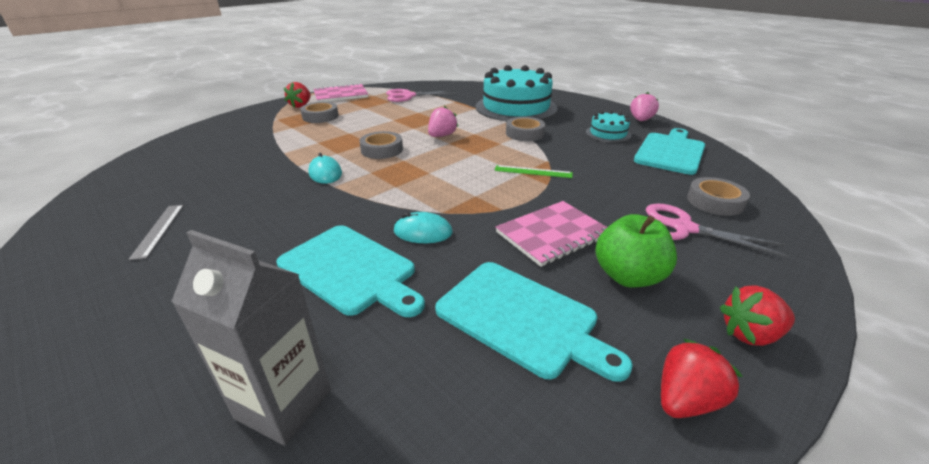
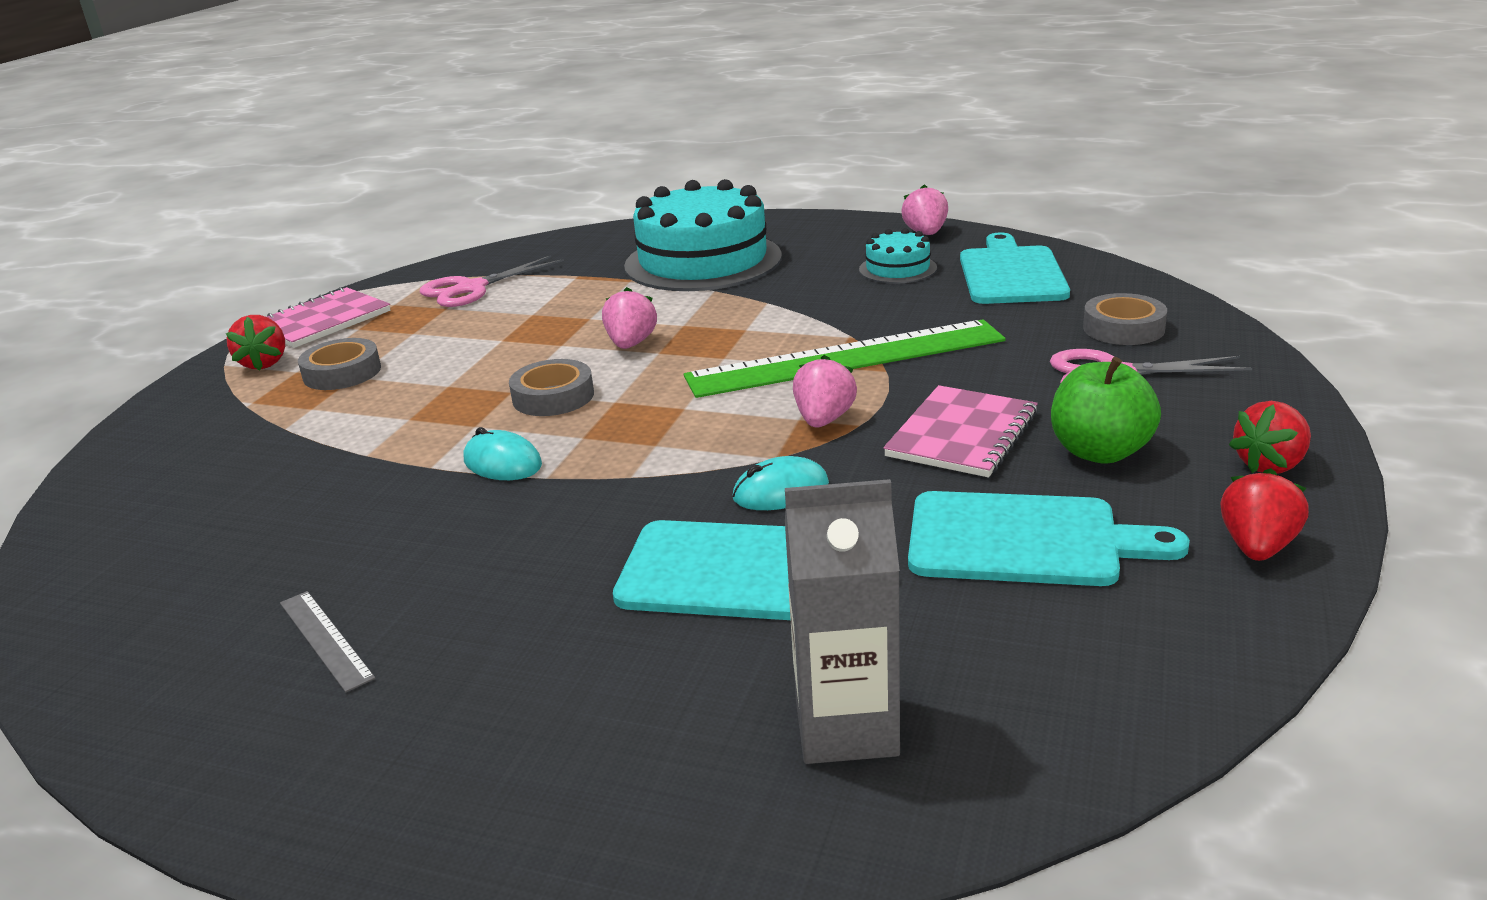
camera: 25 degrees left, 5 degrees down
green ruler [495,165,572,178] -> green ruler [684,320,1006,398], size x2.43
grey tape [506,117,545,141] -> none
none -> pink strawberry [793,355,857,428]

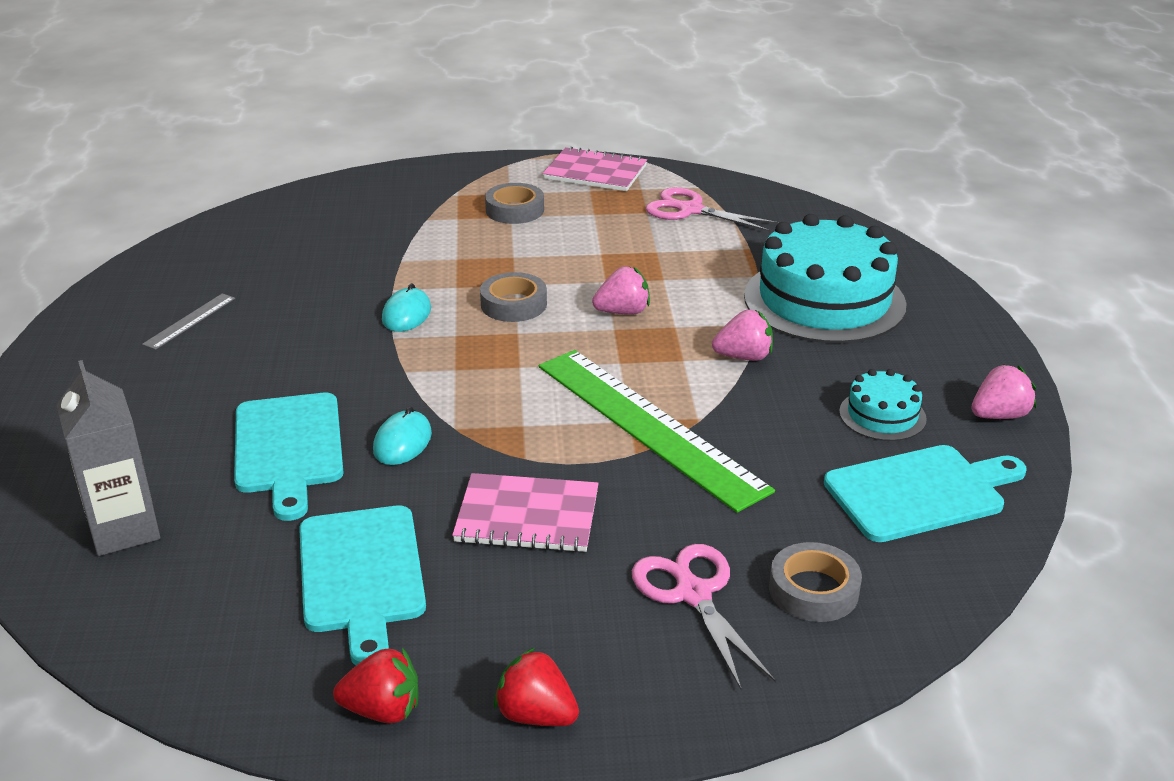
camera: 65 degrees right, 5 degrees up
red strawberry [226,315,285,371] -> none
turquoise mouse [732,456,829,510] -> turquoise mouse turned 60 degrees clockwise [373,406,432,465]
pink strawberry [793,355,857,428] -> pink strawberry moved to [712,309,773,361]
green apple [1051,357,1161,464] -> none

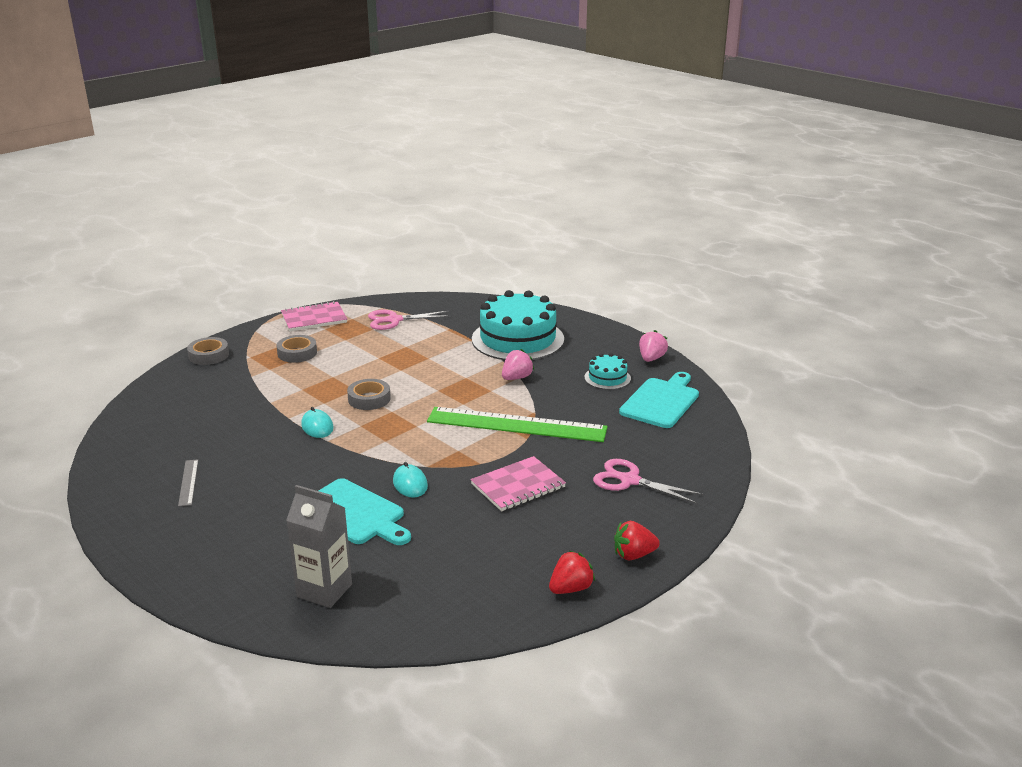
camera: 40 degrees left, 5 degrees down
turquoise cutting board [299,505,426,665] -> none
pink strawberry [592,267,650,315] -> none
grey tape [769,542,862,622] -> grey tape moved to [187,337,229,365]

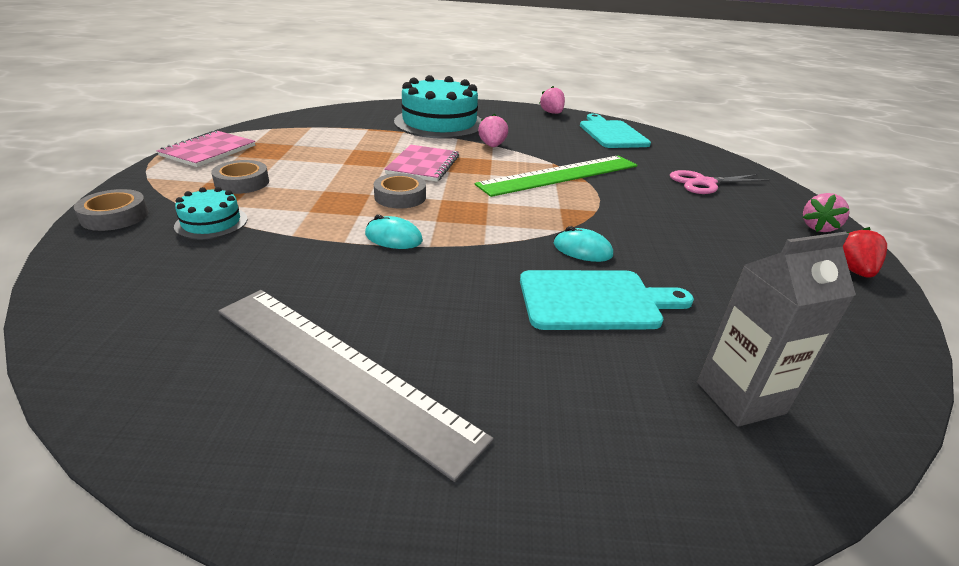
camera: 45 degrees left, 5 degrees up
grey ruler [178,459,198,507] -> grey ruler [218,290,494,482], size x2.43
pink scissors [368,310,451,330] -> none
pink notebook [471,456,566,511] -> pink notebook moved to [384,145,459,182]
turquoise cake [584,353,631,390] -> turquoise cake moved to [174,187,248,239]
red strawberry [614,521,660,561] -> pink strawberry [803,193,850,232]

